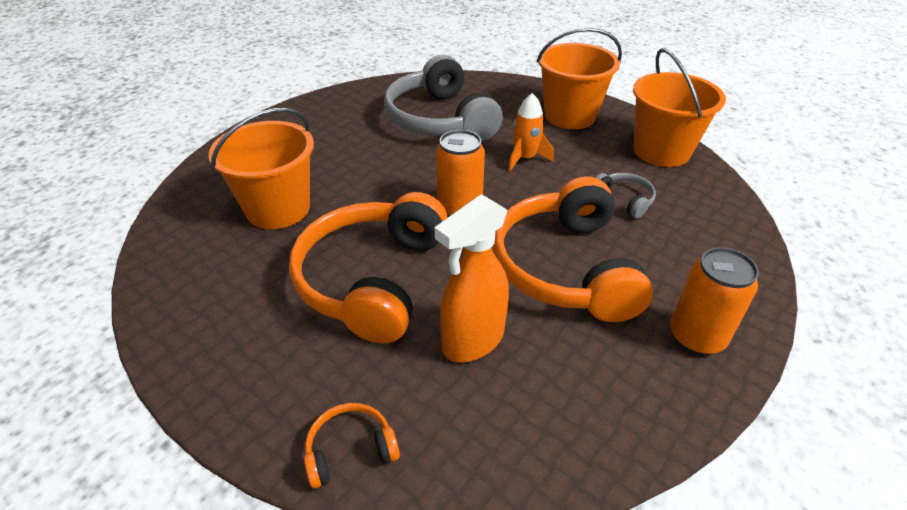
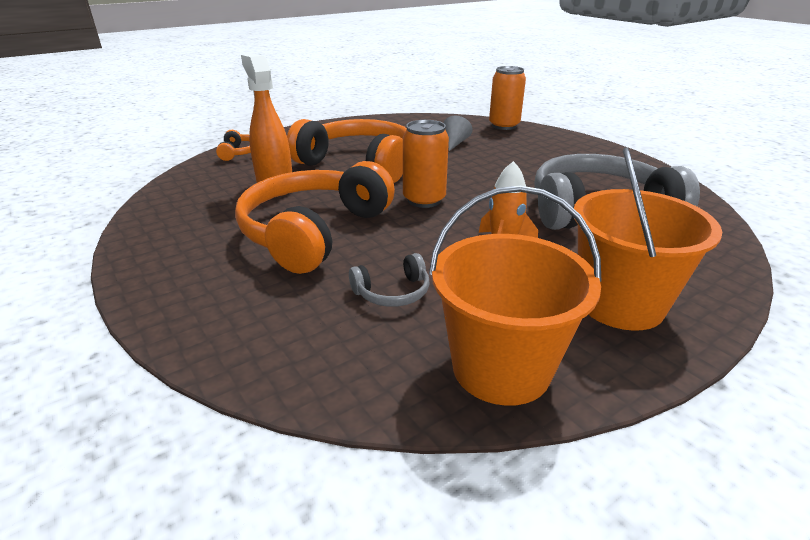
camera: 105 degrees right, 10 degrees down
orange bucket [208,108,314,229] -> grey cone [444,115,473,151]
orange headphones [493,176,653,322] -> orange headphones turned 75 degrees counterclockwise [235,161,395,274]
orange can [670,247,759,355] -> orange can moved to [489,66,526,130]

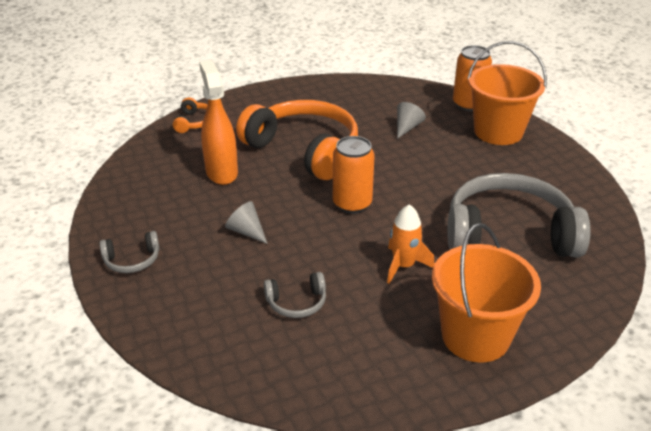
camera: 10 degrees right, 5 degrees up
orange headphones [235,161,395,274] -> grey cone [225,201,268,244]
orange bucket [429,186,601,406] -> orange bucket moved to [467,41,547,145]
none -> grey headphones [99,231,160,273]

